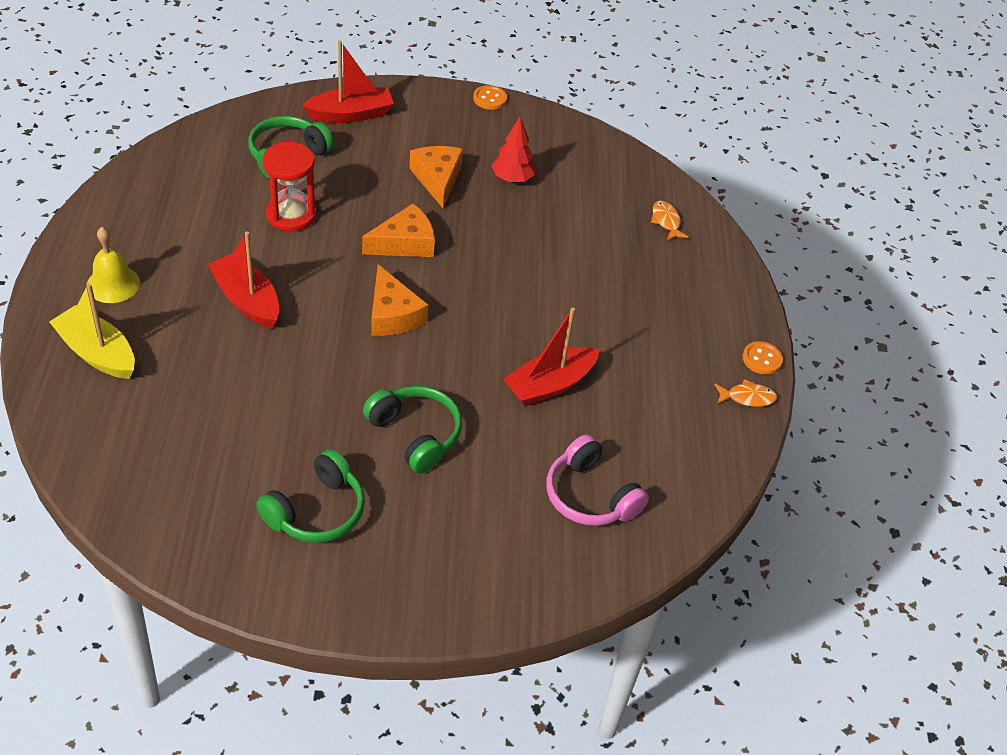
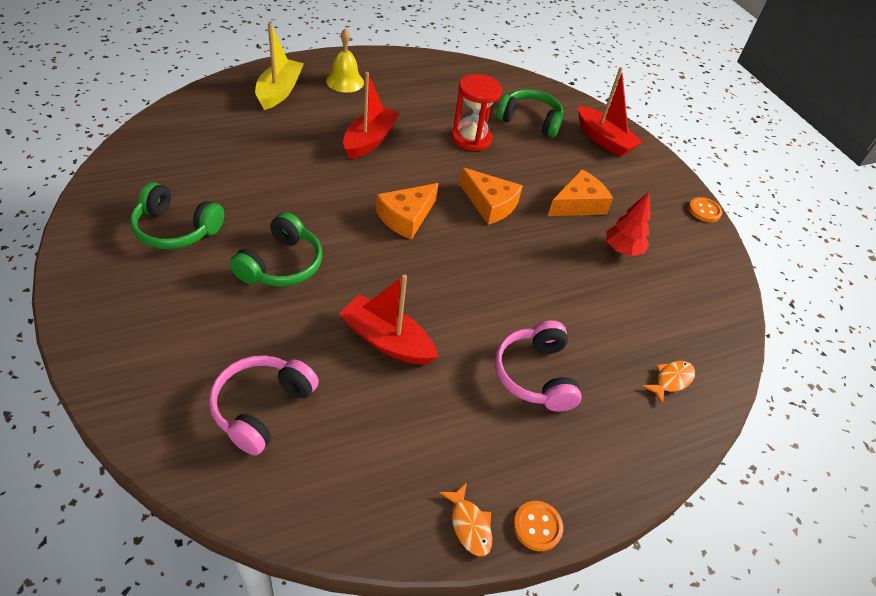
camera: 65 degrees right, 0 degrees up
none -> pink headphones [495,320,582,412]

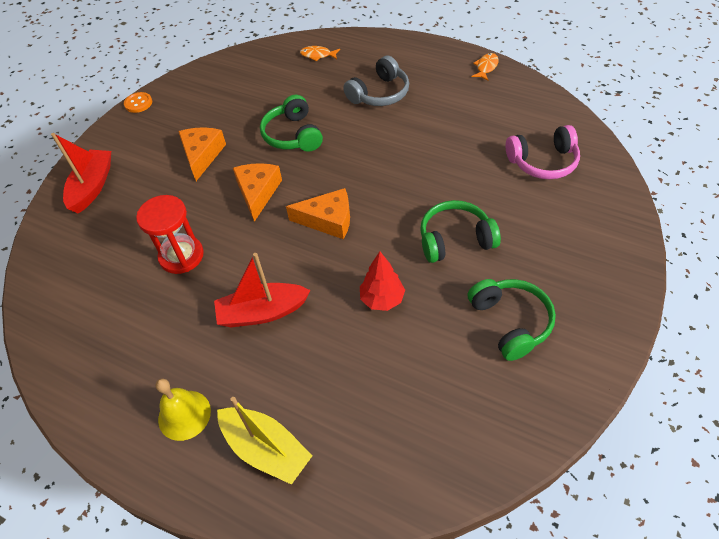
camera: 120 degrees left, 5 degrees up
yellow boat [255,23,304,110] -> yellow boat turned 120 degrees counterclockwise [217,397,312,485]
red boat [339,274,438,365] -> none
pink headphones [495,320,582,412] -> grey headphones [343,56,409,106]
green headphones [496,89,563,138] -> green headphones moved to [260,95,323,152]
orange button [513,501,563,551] -> none
orange cheese [548,169,613,216] -> orange cheese turned 75 degrees clockwise [178,127,226,181]
red tree [606,192,650,256] -> red tree moved to [360,251,405,311]

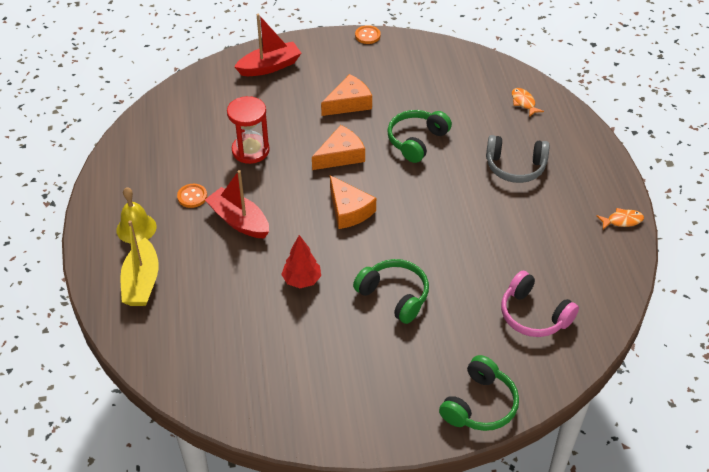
camera: 50 degrees right, 5 degrees down
green headphones [468,279,556,361] -> green headphones moved to [439,355,519,431]
none -> orange button [177,184,207,208]

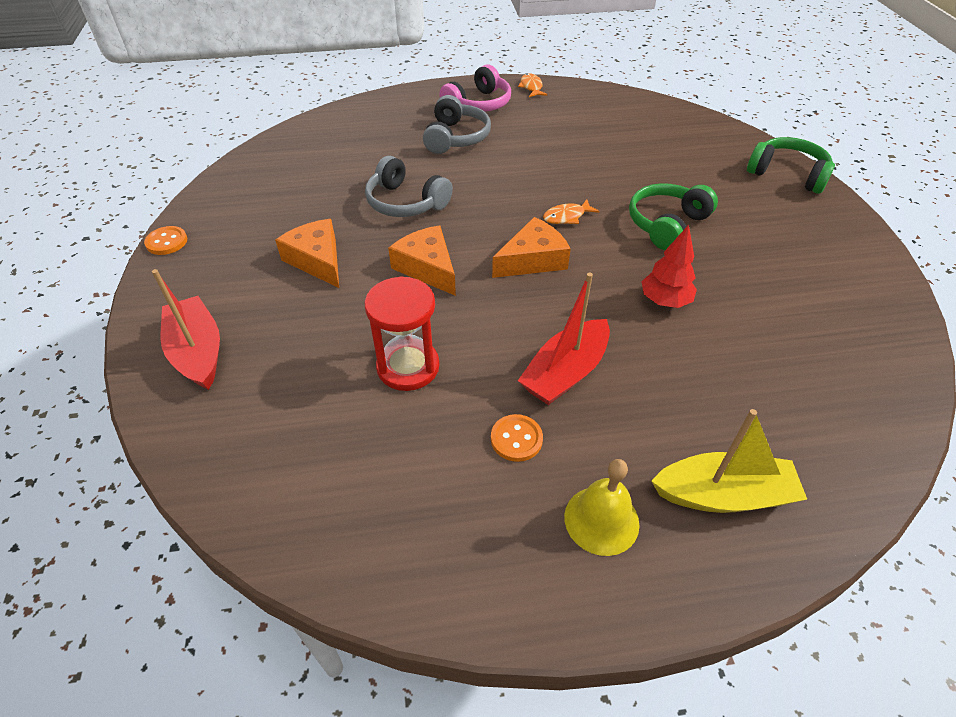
camera: 90 degrees left, 0 degrees up
green headphones [387,110,452,163] -> grey headphones [365,156,453,217]
pink headphones [501,271,579,337] -> pink headphones moved to [439,64,511,112]
orange fish [512,88,544,117] -> orange fish moved to [543,199,600,224]

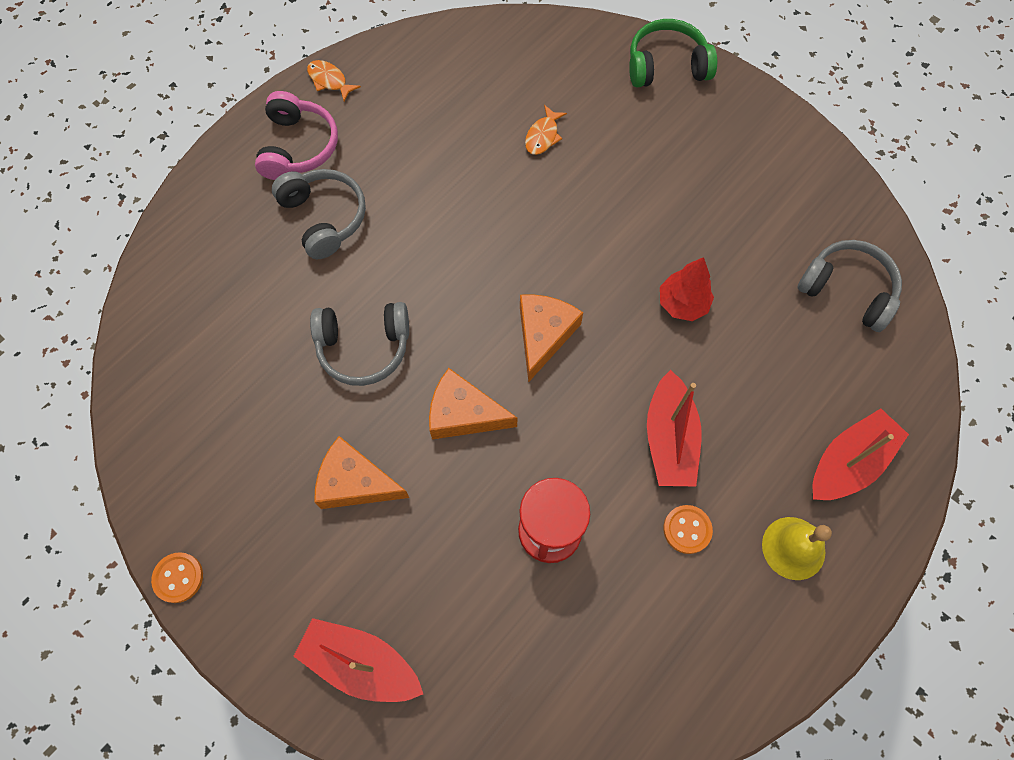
camera: 40 degrees left, 20 degrees up
orange fish [543,199,600,224] -> orange fish moved to [525,105,567,155]
green headphones [629,183,718,250] -> none
yellow boat [652,409,807,513] -> red boat [813,408,909,500]
none -> grey headphones [798,240,902,332]

